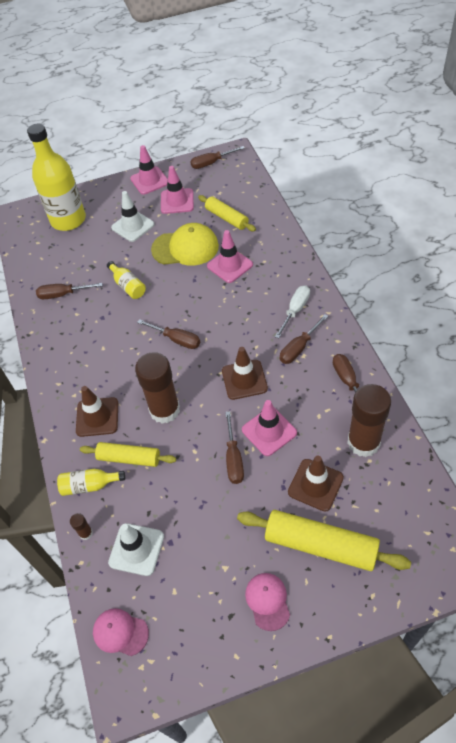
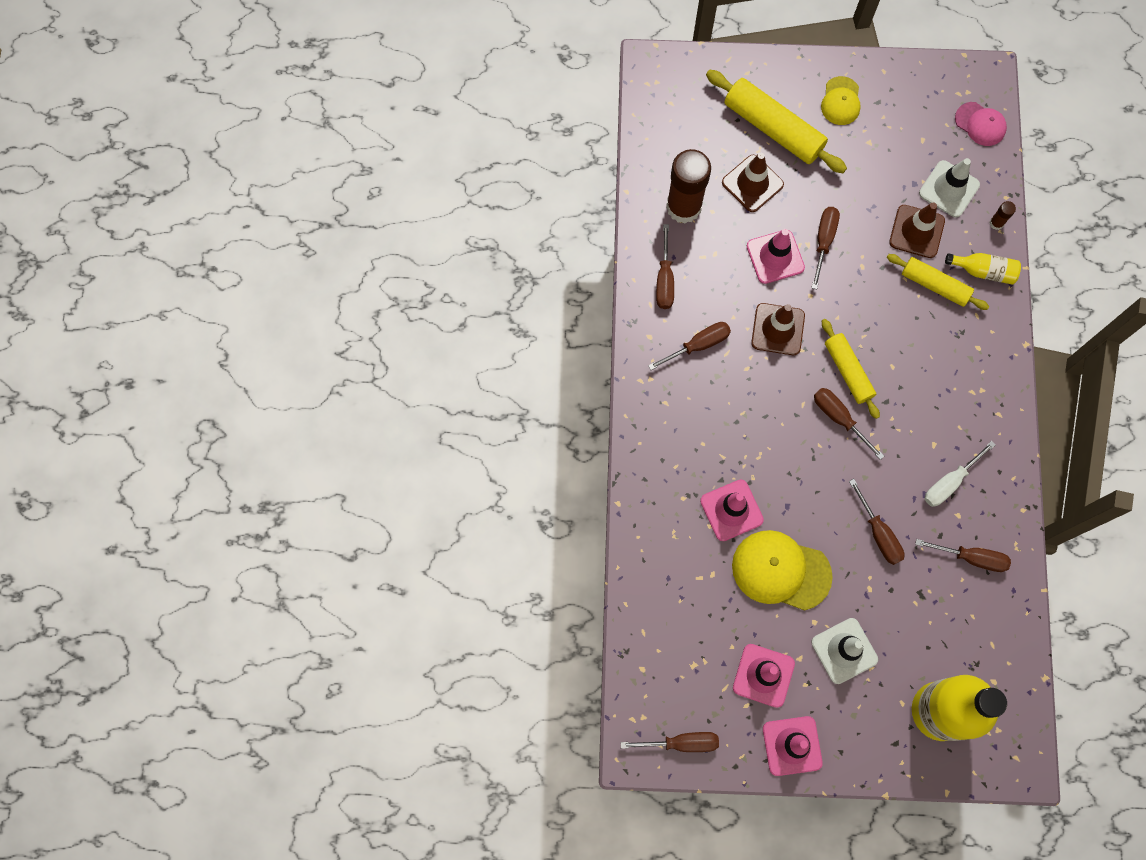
camera: 165 degrees left, 20 degrees up
brown traffic cone [76,386,118,437] -> brown traffic cone moved to [889,202,945,258]
yellow bottle [107,261,146,299] -> brown screwdriver [849,479,905,565]
brown glue stick [135,352,180,424] -> none
yellow rolling pin [198,195,256,231] -> yellow rolling pin moved to [822,319,880,419]
pink cap [245,573,290,631] -> yellow cap [821,76,861,125]
white screwdriver [275,285,310,338] -> white screwdriver moved to [925,441,996,507]

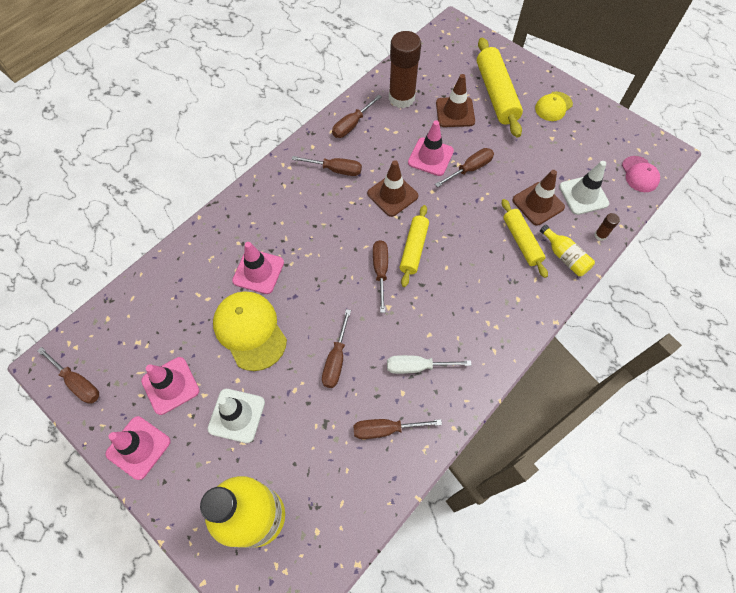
camera: 40 degrees right, 10 degrees down
brown screwdriver [915,539,1011,572] -> brown screwdriver turned 120 degrees clockwise [353,419,442,439]

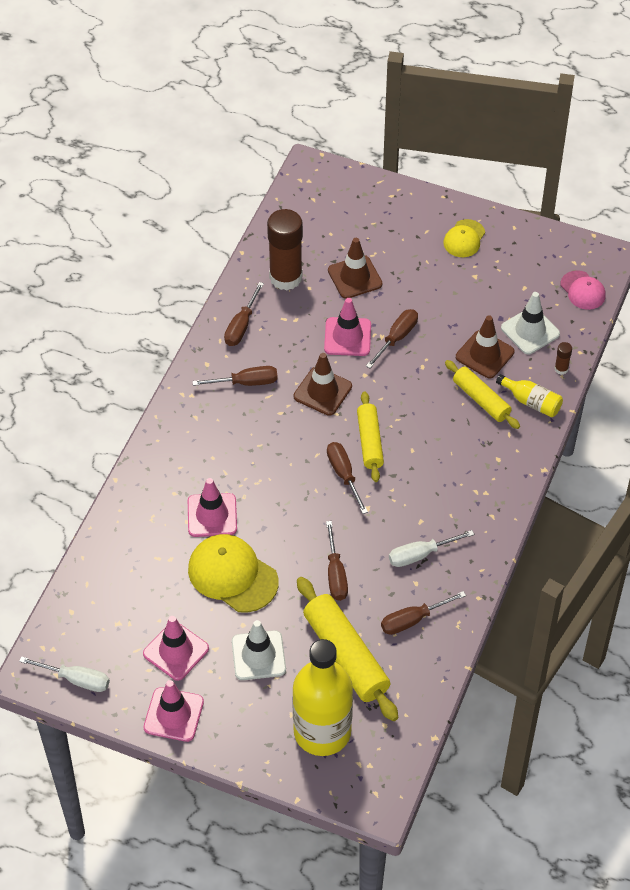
camera: 20 degrees left, 10 degrees down
brown screwdriver [37,347,99,403] -> white screwdriver [19,656,110,692]
yellow rolling pin [477,38,523,138] -> yellow rolling pin moved to [297,577,398,721]

